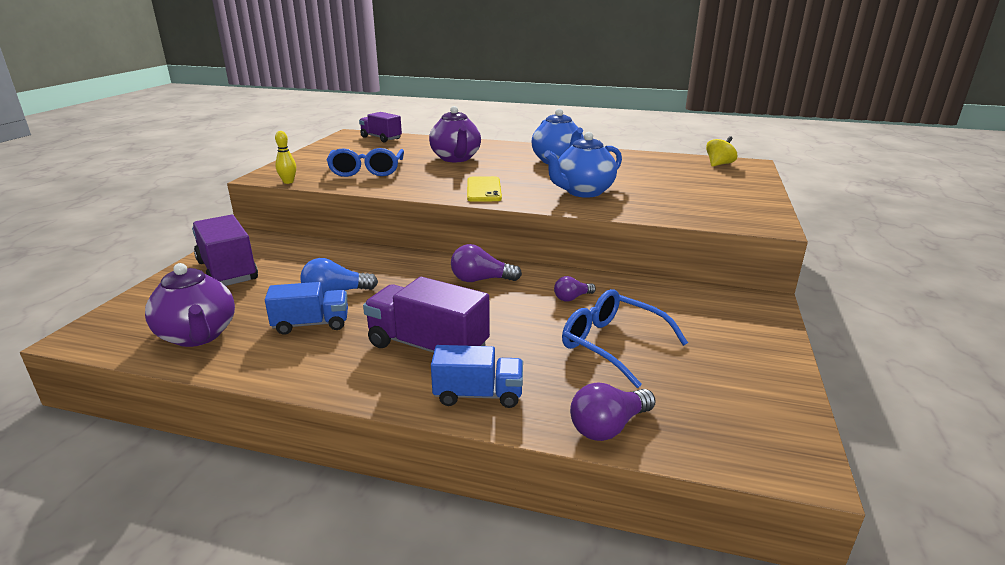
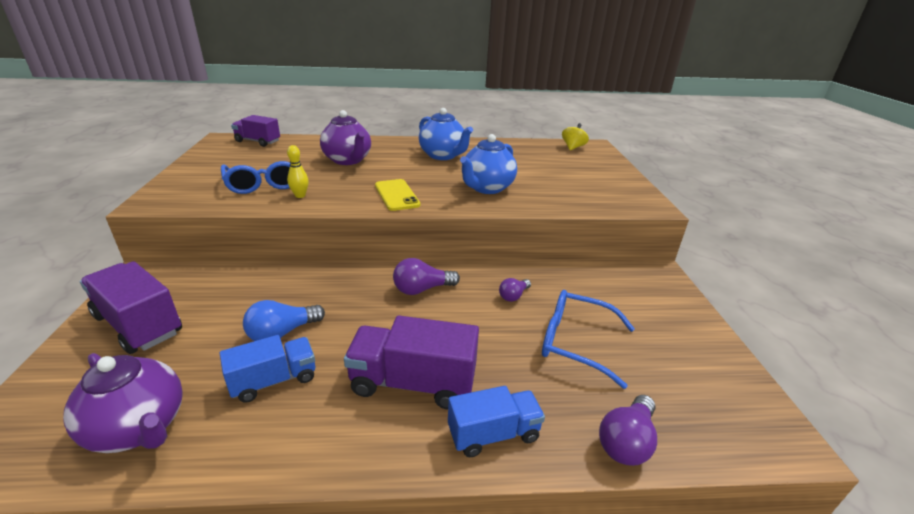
camera: 20 degrees left, 5 degrees up
yellow bowling pin [275,131,296,184] -> yellow bowling pin moved to [287,145,309,198]

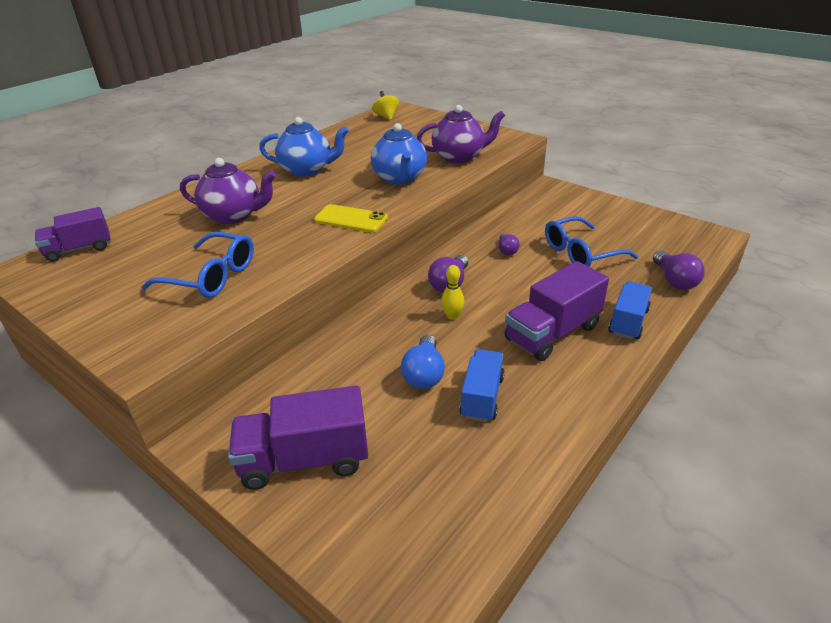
camera: 45 degrees left, 5 degrees up
purple teapot [63,353,183,453] -> purple teapot moved to [417,105,505,163]
yellow bowling pin [287,145,309,198] -> yellow bowling pin moved to [441,265,464,320]

